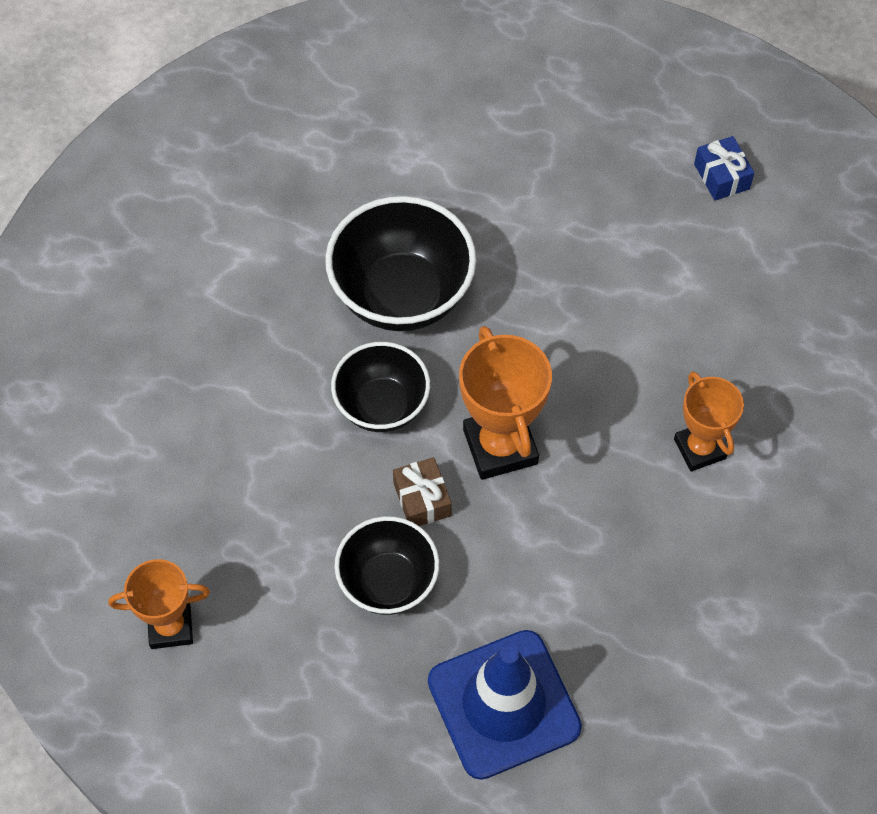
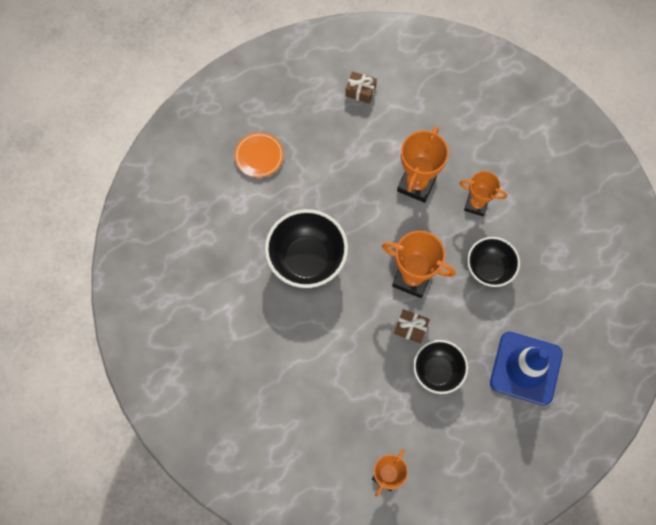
camera: 50 degrees left, 10 degrees up
black bowl [331,342,430,432] -> black bowl moved to [467,237,520,287]
blue gift [694,136,754,200] -> brown gift [345,71,377,104]
none -> orange plate [234,132,284,178]
none -> orange trophy [397,126,449,203]

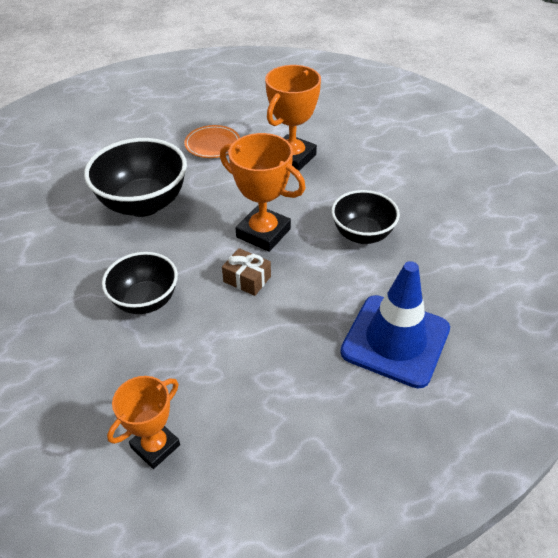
camera: 10 degrees right, 25 degrees down
orange plate [234,132,284,178] -> orange plate moved to [184,125,240,158]
brown gift [345,71,377,104] -> none
black bowl [413,340,468,394] -> black bowl moved to [102,252,178,314]
orange trophy [459,171,507,216] -> none

